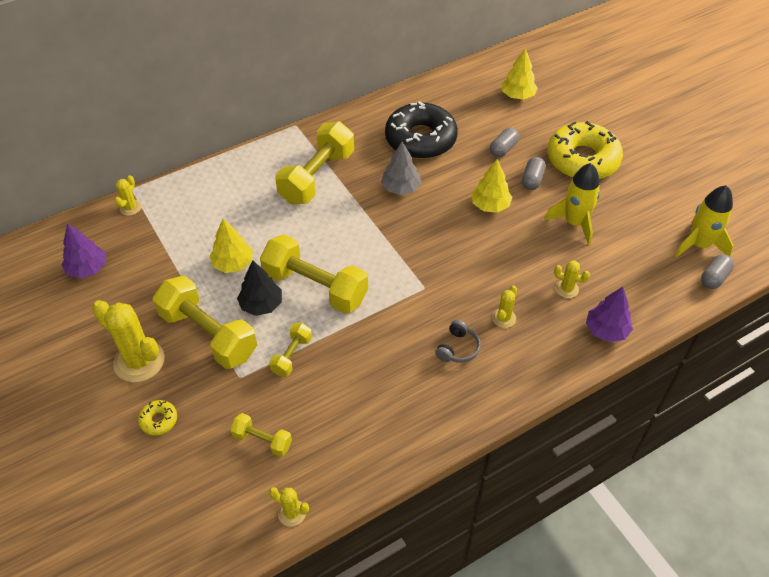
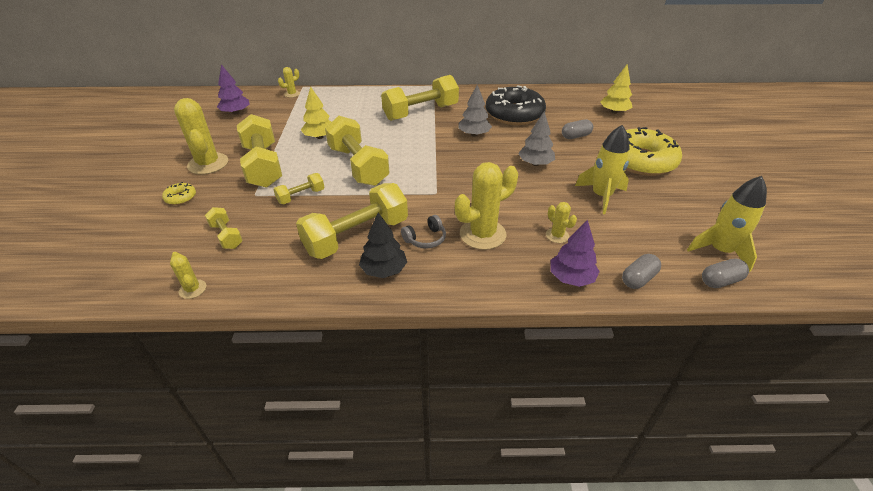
camera: 30 degrees right, 10 degrees down
black tree [237,261,282,316] -> black tree moved to [359,213,407,278]
yellow tree [471,159,512,213] -> grey tree [518,112,555,166]
yellow cactus [492,285,517,328] -> yellow cactus [455,162,518,250], size x2.02
grey capsule [522,157,546,190] -> grey capsule moved to [622,254,661,289]
none -> yellow dumbbell [296,183,408,259]

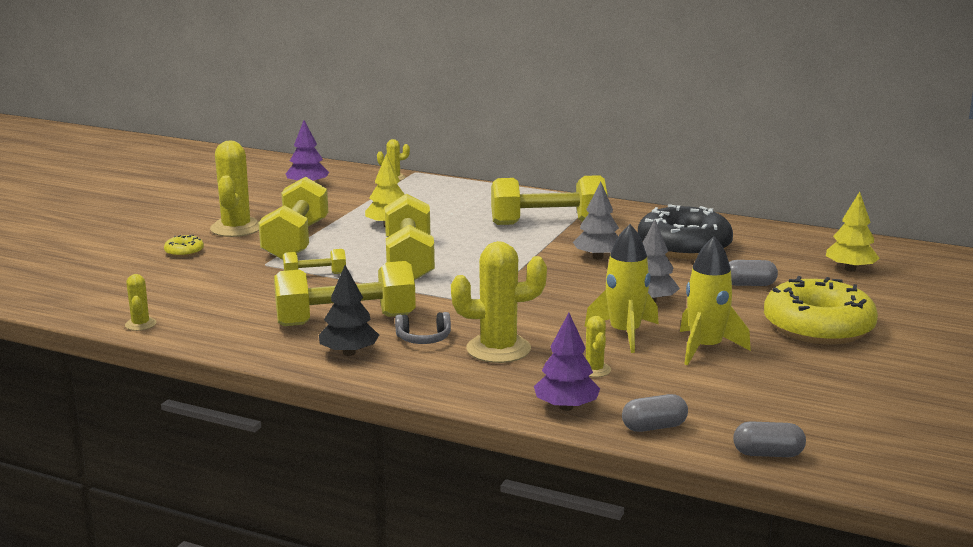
camera: 25 degrees right, 20 degrees down
yellow dumbbell [205,207,243,249] -> none
yellow rocket [687,176,767,272] -> yellow rocket moved to [584,224,659,353]

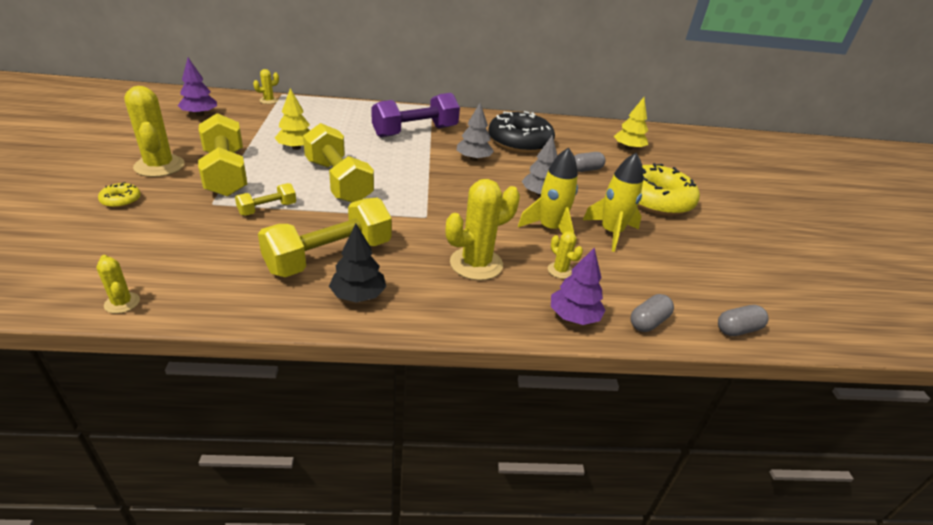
camera: 30 degrees left, 15 degrees up
grey headphones [395,312,451,344] -> none
yellow dumbbell [491,175,607,225] -> purple dumbbell [372,93,460,137]

